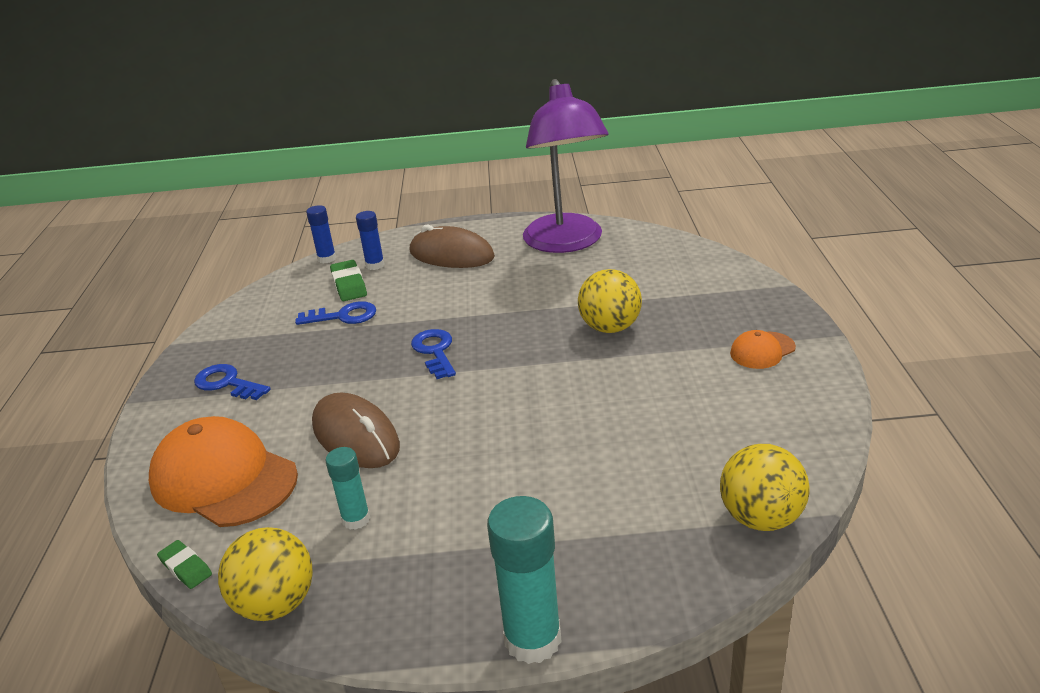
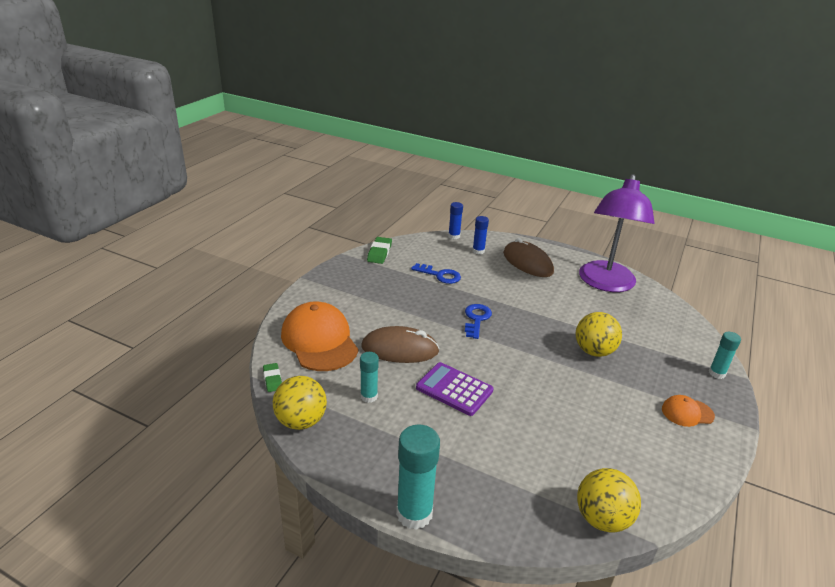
camera: 25 degrees right, 0 degrees up
blue key [194,364,271,400] -> none
brown mouse [312,392,400,468] -> brown mouse turned 75 degrees counterclockwise [361,326,440,363]
green eraser [330,260,367,301] -> green eraser moved to [367,237,392,264]
none -> purple calculator [416,362,494,416]
none -> turquoise glue stick [709,332,741,379]

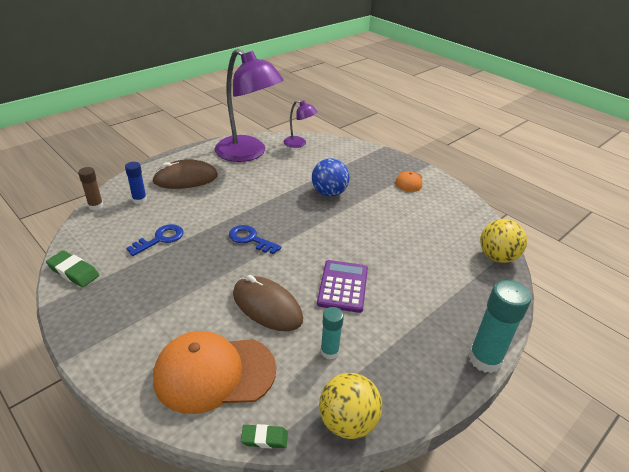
camera: 70 degrees left, 5 degrees up
brown mouse [361,326,440,363] -> brown mouse turned 75 degrees counterclockwise [233,275,303,331]
purple calculator [416,362,494,416] -> purple calculator turned 135 degrees clockwise [317,260,368,313]
blue glue stick [448,202,463,239] -> brown glue stick [78,167,103,210]
yellow ball [576,312,622,357] -> blue ball [312,158,350,197]
turquoise glue stick [709,332,741,379] -> none
none -> purple lamp [283,100,317,148]

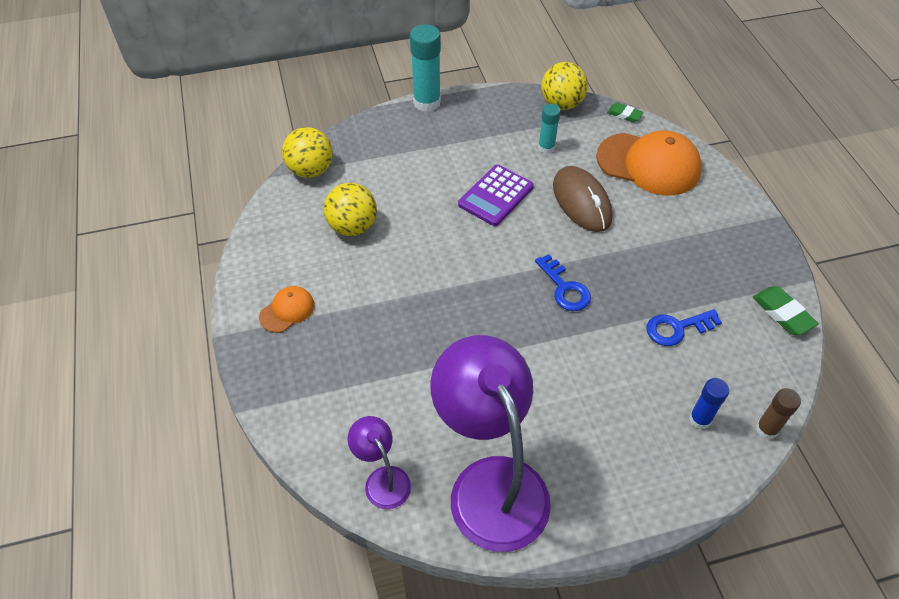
camera: 150 degrees left, 15 degrees up
brown mouse [152,159,218,189] -> none
blue ball [312,158,350,197] -> none
none -> yellow ball [324,183,377,236]

